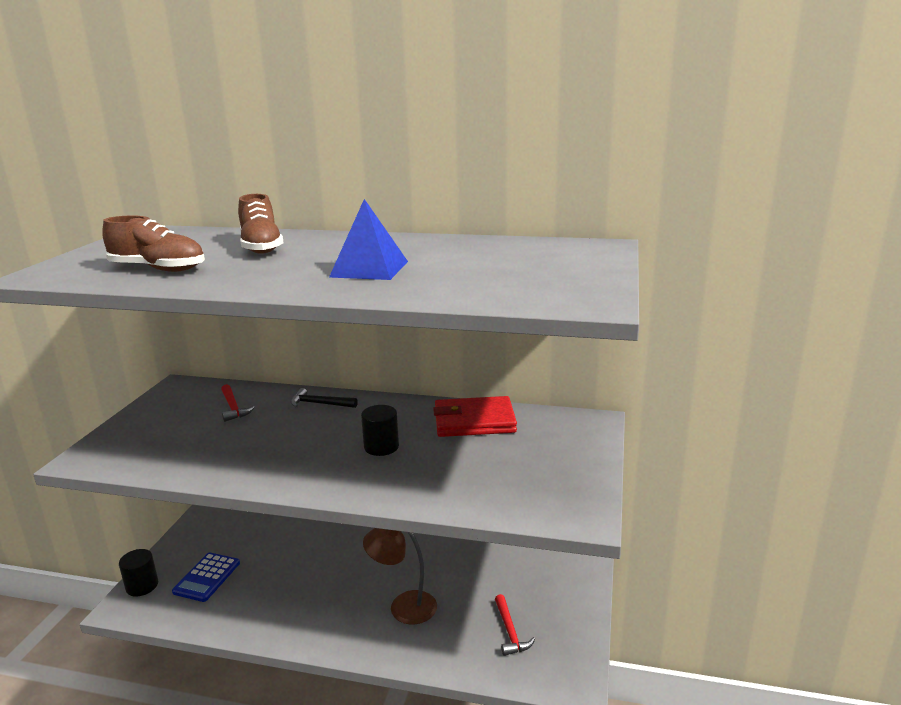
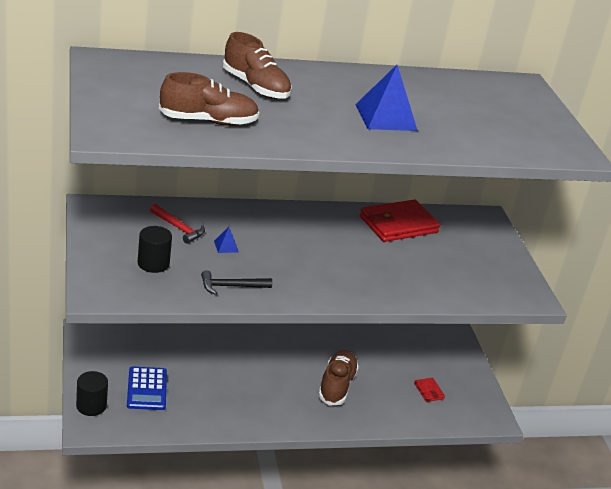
camera: 30 degrees left, 10 degrees up
black hammer [291,388,358,408] -> black hammer moved to [201,270,272,295]
black cylinder [361,405,399,456] -> black cylinder moved to [138,226,172,273]
brown lamp [363,528,437,624] -> brown shoe [318,350,359,406]
red hammer [495,594,535,656] -> red wallet [414,378,445,402]
none -> blue pyramid [214,227,239,253]

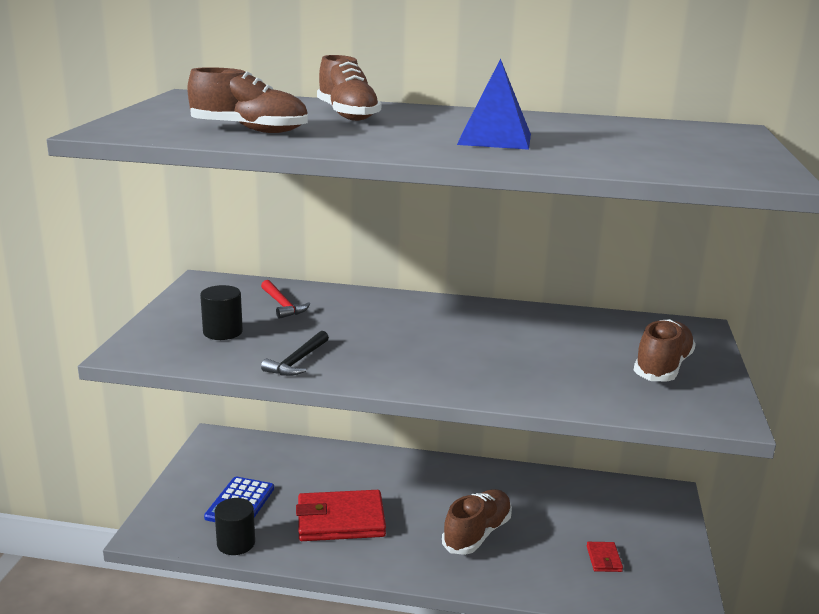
camera: 25 degrees right, 10 degrees down
black cylinder [76,371,108,416] -> black cylinder moved to [214,498,255,555]
black hammer [201,270,272,295] -> black hammer turned 75 degrees counterclockwise [261,331,329,376]
blue pyramid [214,227,239,253] -> none
red wallet [360,199,440,242] -> red wallet moved to [296,490,386,541]
none -> brown shoe [634,319,696,382]

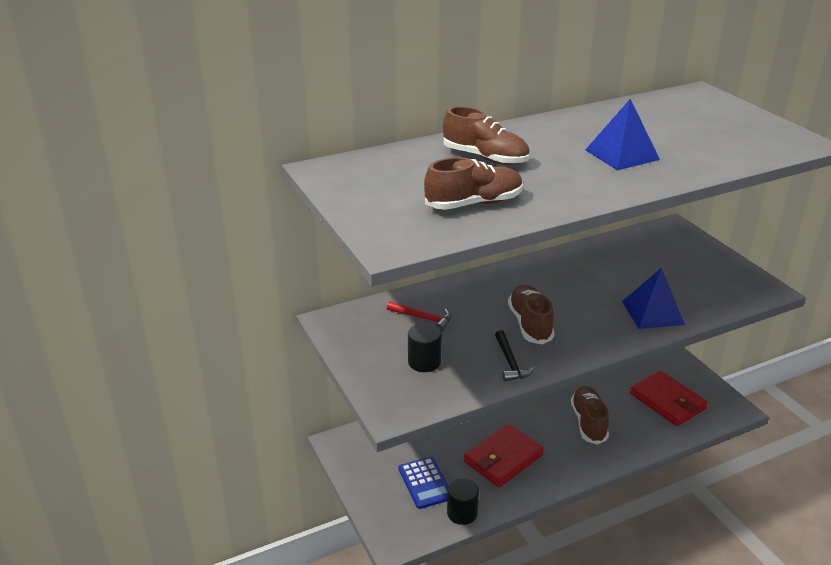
camera: 35 degrees left, 10 degrees up
red wallet [587,542,623,572] -> red wallet [630,371,708,426], size x2.28
brown shoe [634,319,696,382] -> brown shoe moved to [508,285,555,344]
none -> blue pyramid [622,268,685,329]

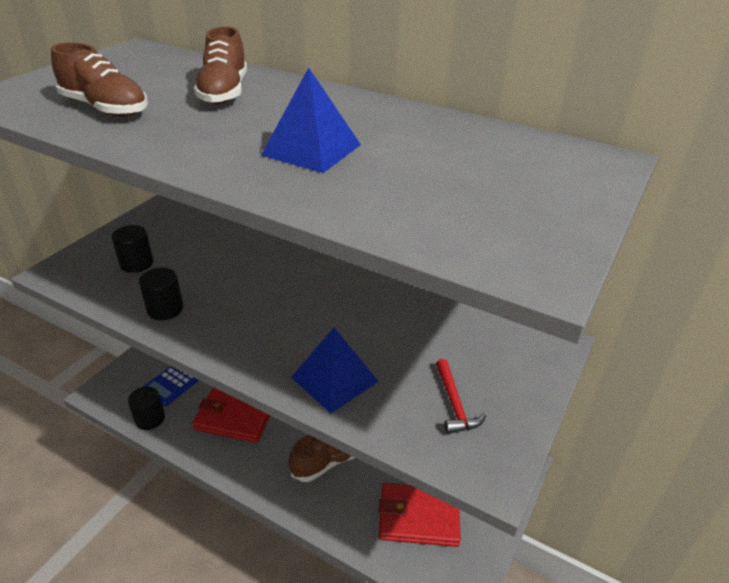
camera: 55 degrees right, 5 degrees up
red hammer [387,301,451,332] -> red hammer moved to [436,359,486,434]
black hammer [495,330,535,382] -> black cylinder [139,268,183,320]
brown shoe [508,285,555,344] -> none
red wallet [630,371,708,426] -> red wallet turned 75 degrees clockwise [378,483,461,547]

